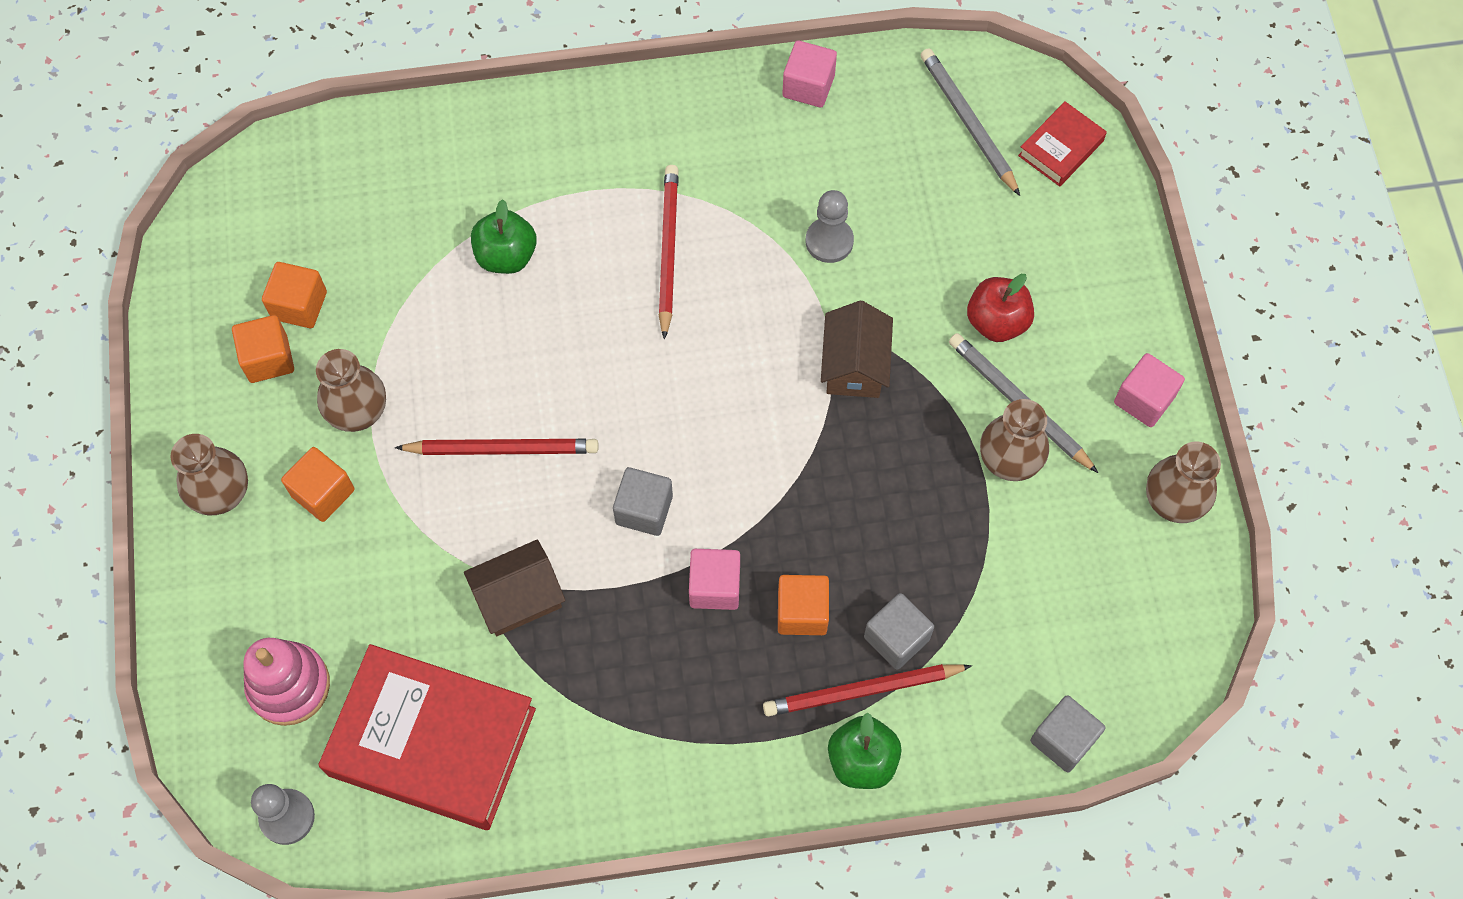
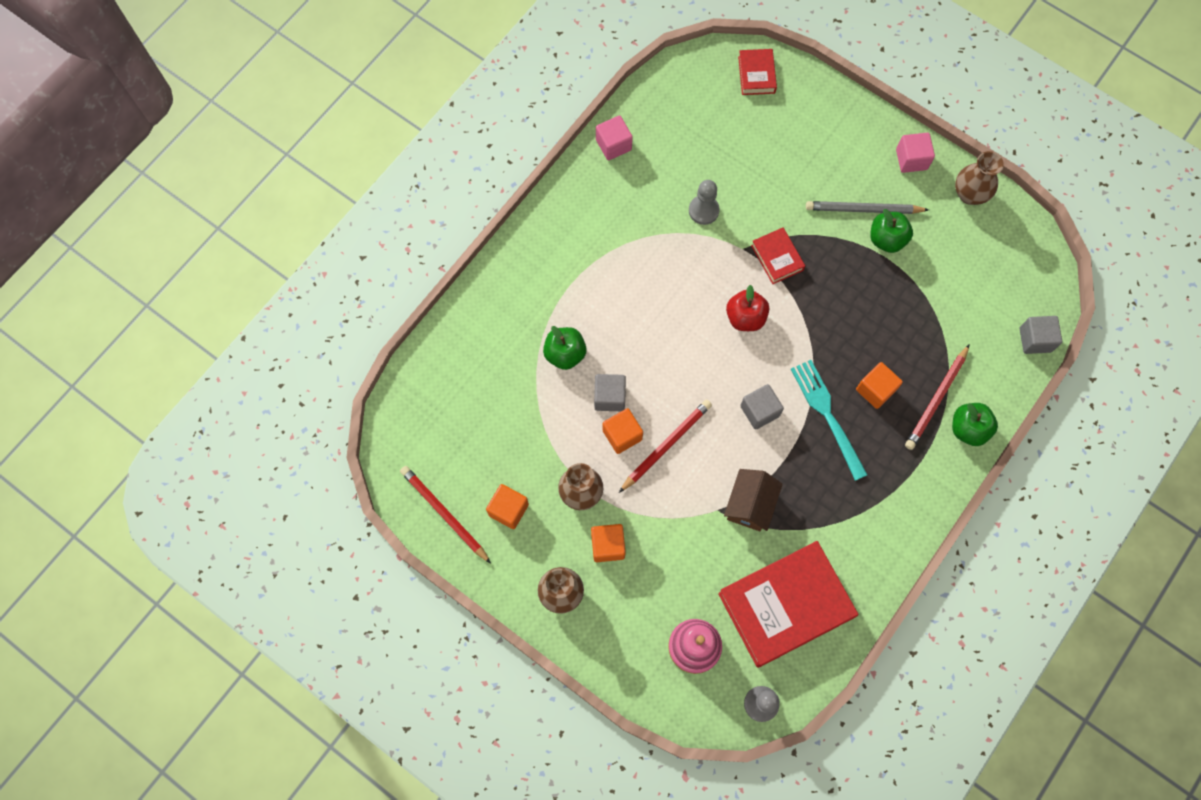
camera: 45 degrees left, 5 degrees up
orange cube [262,262,327,328] -> orange cube moved to [603,408,643,454]
red pencil [658,165,679,340] -> red pencil moved to [400,466,491,564]
pink cube [689,549,740,610] -> turquoise fork [791,360,868,481]
brown house [821,301,893,398] -> red book [751,228,805,284]
grey cube [864,593,934,670] -> grey cube moved to [594,374,626,411]
grey pencil [920,48,1020,196] -> none
red apple [967,274,1034,342] -> red apple moved to [726,285,769,331]
brown vase [980,399,1049,481] -> green apple [870,209,913,253]

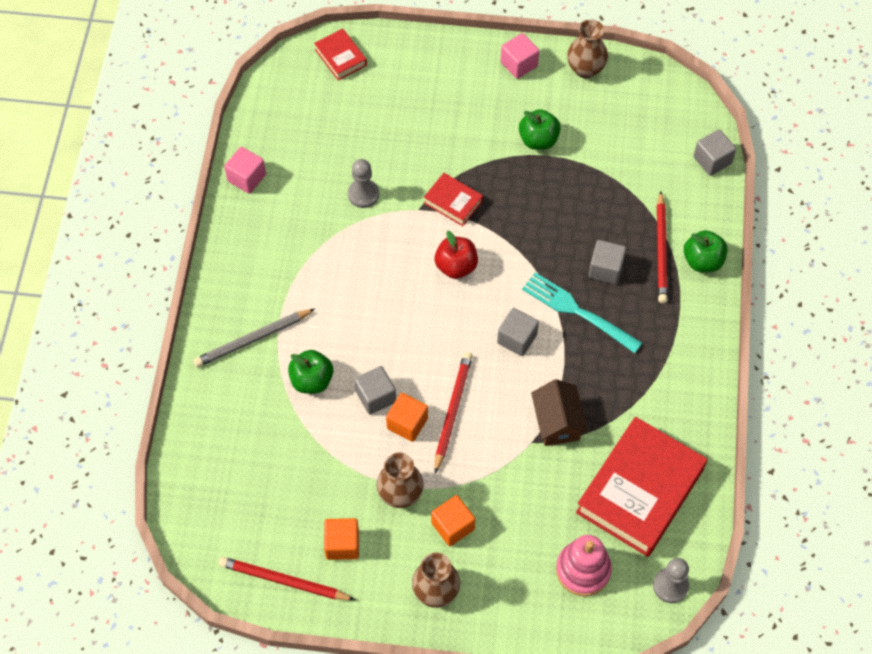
camera: 30 degrees left, 10 degrees down
grey pencil [806,201,929,214] -> grey pencil moved to [193,309,315,367]
orange cube [856,362,903,409] -> grey cube [588,240,626,284]

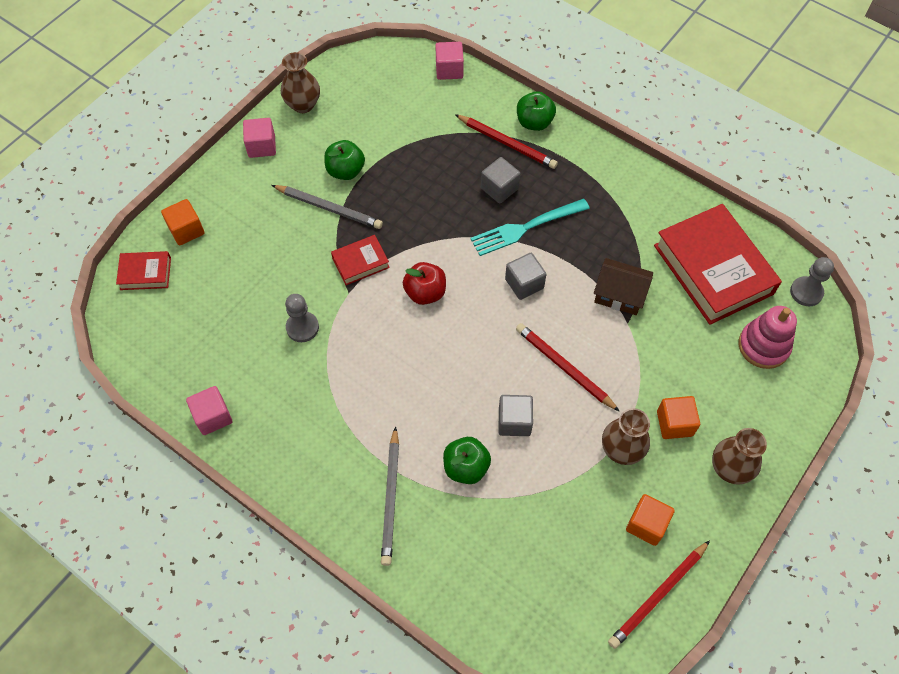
camera: 60 degrees left, 0 degrees up
orange cube [386,393,428,442] -> orange cube moved to [161,199,205,245]
grey cube [693,129,736,176] -> pink cube [436,42,464,80]
none -> grey pencil [272,185,383,229]

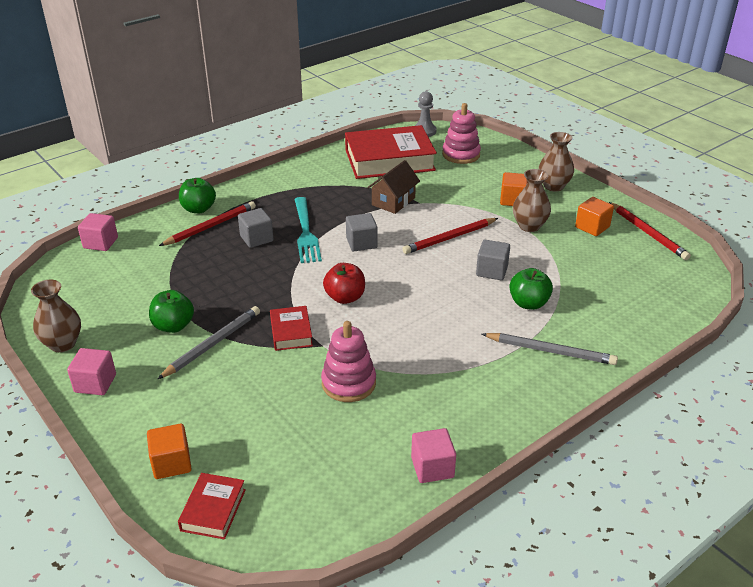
camera: 75 degrees left, 25 degrees down
grey pawn [285,294,319,342] -> pink stacking toy [321,321,376,402]

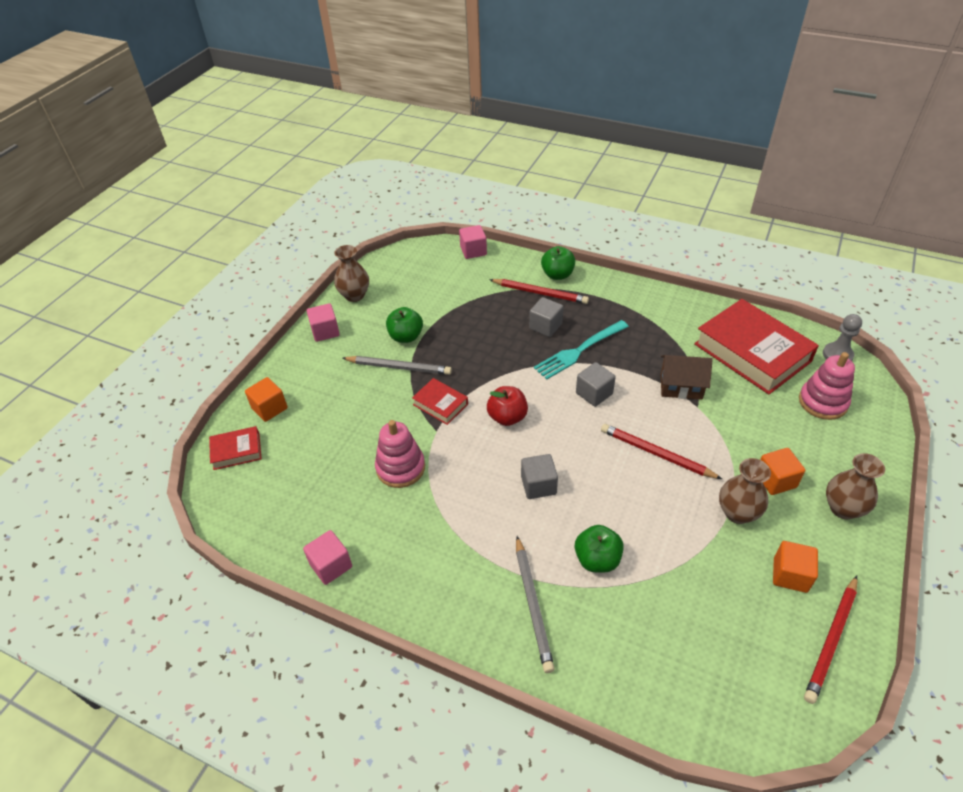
camera: 65 degrees right, 10 degrees up
red book [270,306,313,351] -> red book turned 75 degrees clockwise [412,378,468,425]
grey cube [476,240,510,280] -> grey cube moved to [521,454,558,499]

